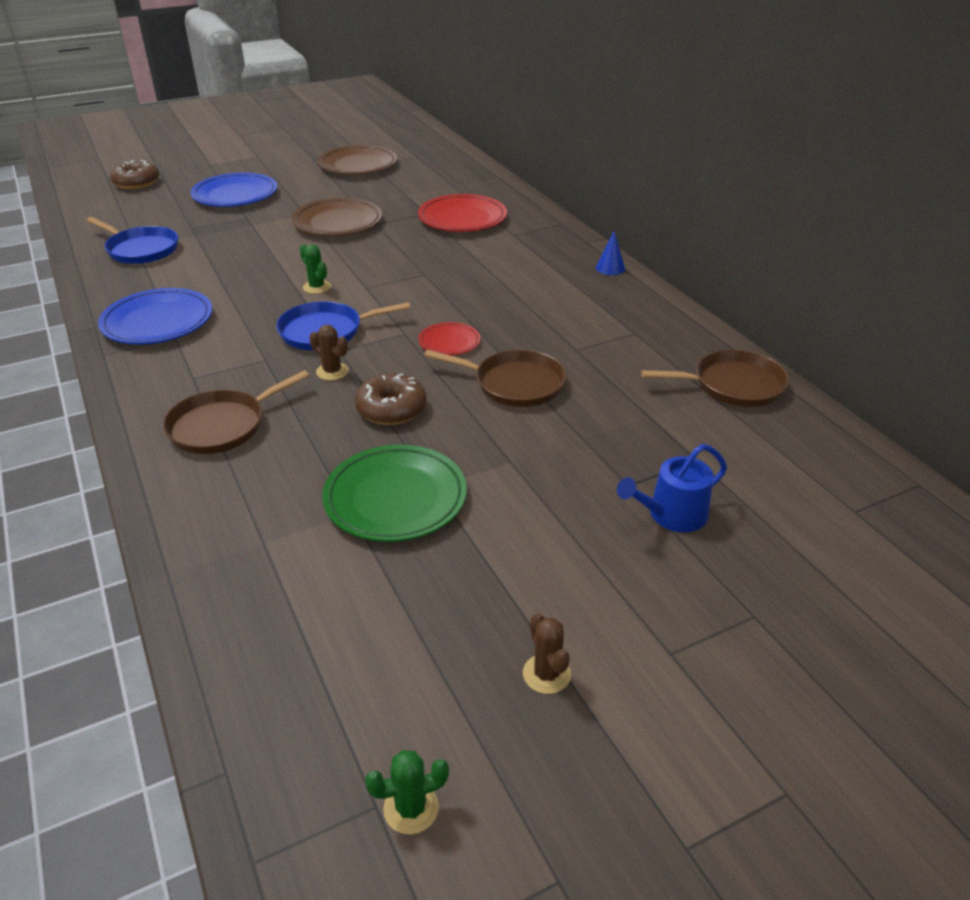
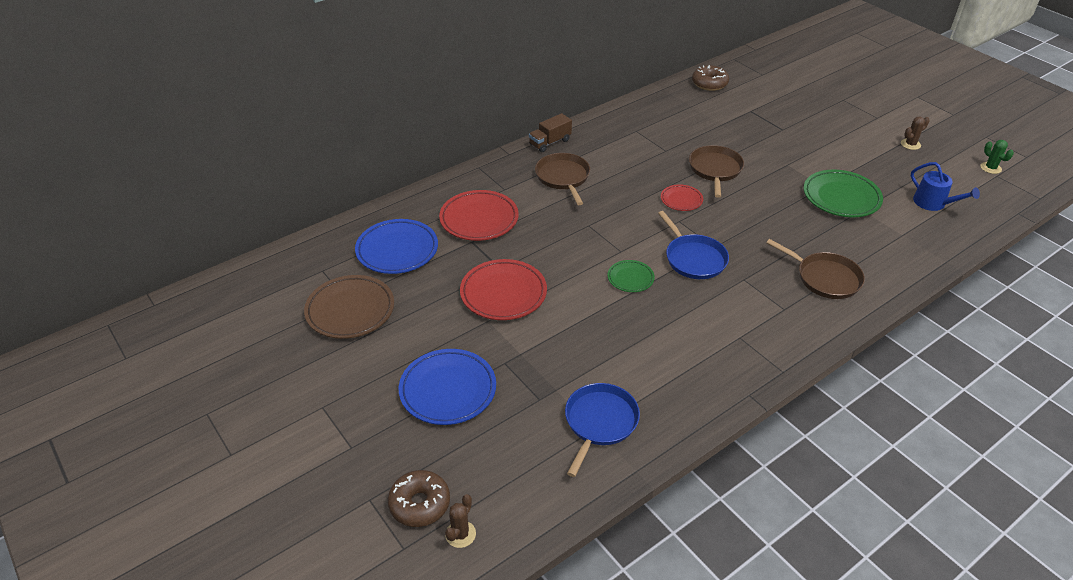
camera: 100 degrees left, 5 degrees up
blue plate [98,288,212,345] -> blue plate moved to [355,219,438,274]
brown plate [292,198,382,236] -> red plate [460,259,547,320]
green cactus [300,244,331,294] -> green plate [607,260,655,292]
brown cactus [309,325,349,380] -> brown cactus moved to [445,494,476,548]
brown donut [355,373,427,425] -> brown donut moved to [692,65,729,91]
blue cone [596,231,625,275] -> brown truck [529,113,572,152]
blue watering can [617,444,727,533] -> blue watering can moved to [911,162,980,211]
brown pan [641,350,789,407] -> brown pan moved to [535,153,590,205]

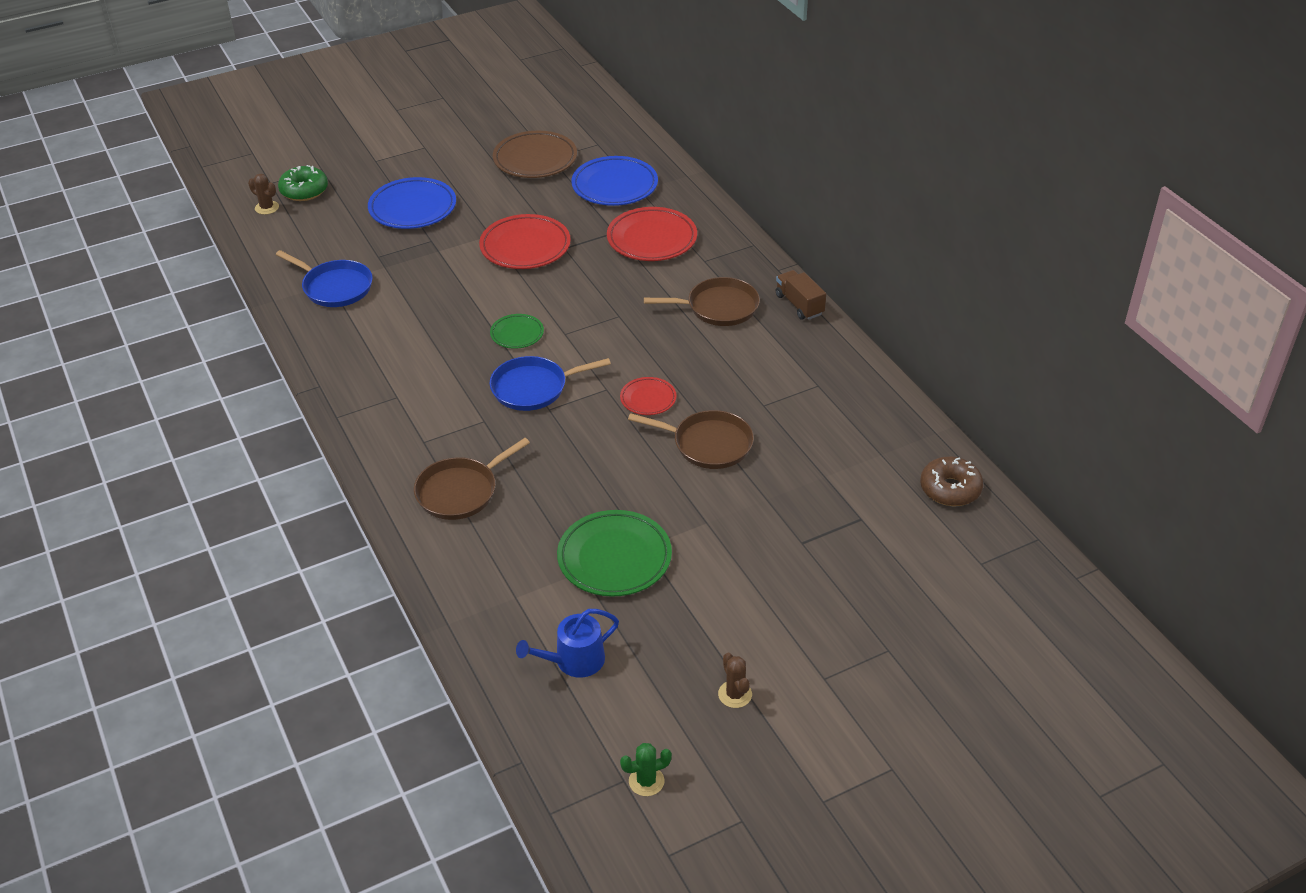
camera: 100 degrees right, 0 degrees up
brown donut [388,470,450,527] -> green donut [278,165,328,201]

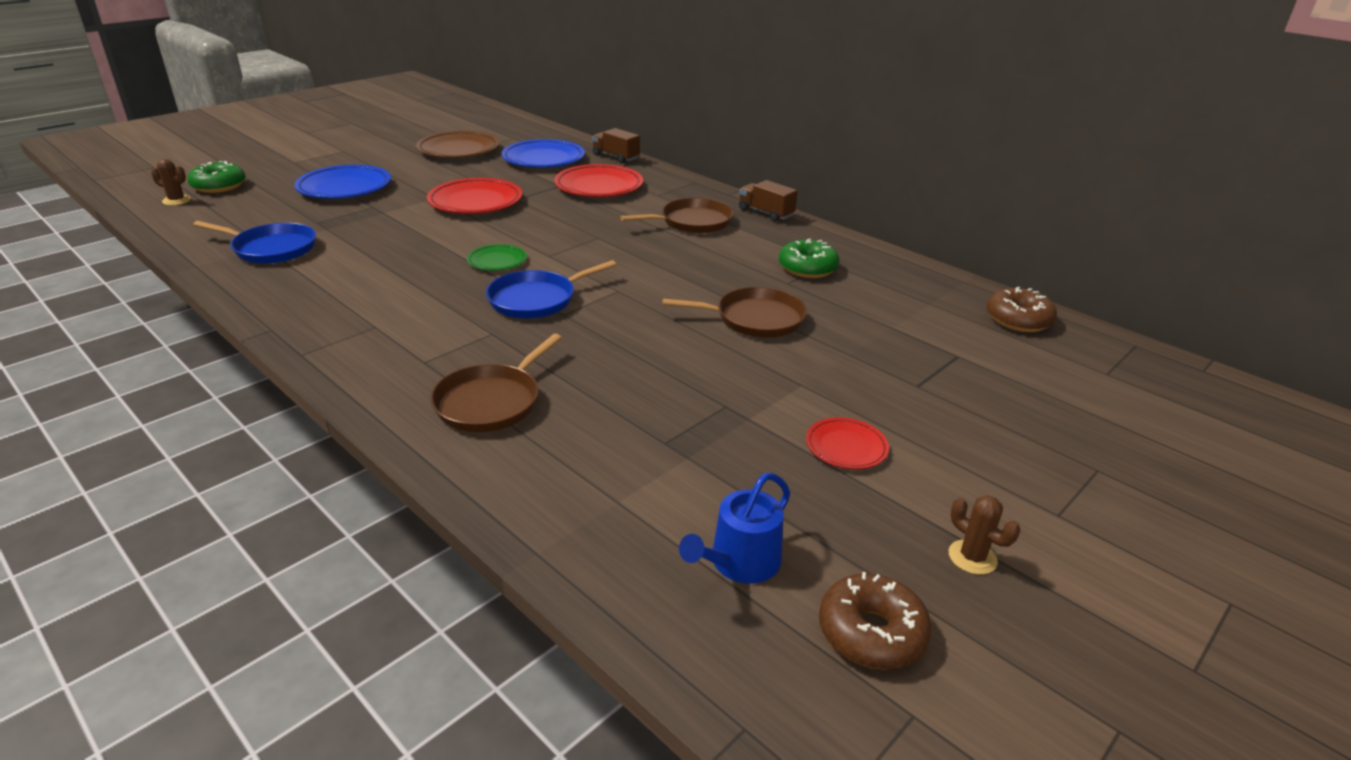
camera: 20 degrees left, 10 degrees down
green plate [557,510,672,597] -> none
red plate [620,377,677,415] -> red plate moved to [806,417,889,469]
green cactus [620,743,672,796] -> none
none -> brown truck [592,128,640,163]
none -> green donut [779,239,839,278]
none -> brown donut [819,572,932,670]

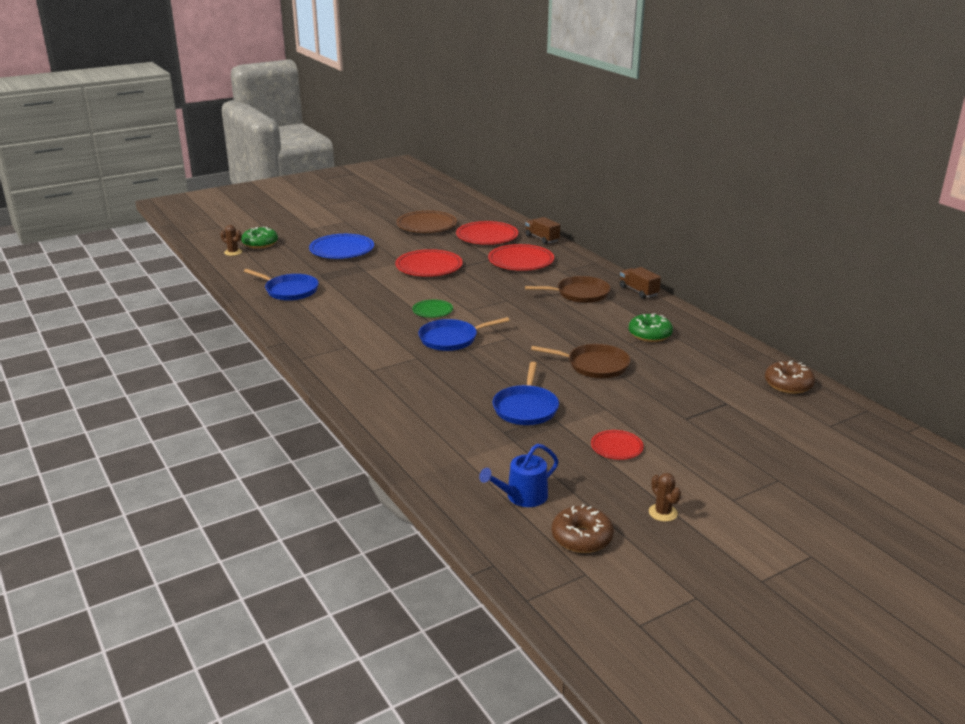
camera: 15 degrees right, 5 degrees down
brown pan [430,334,562,432] -> none
blue plate [501,139,585,168] -> red plate [456,221,518,245]
none -> blue pan [492,362,559,425]

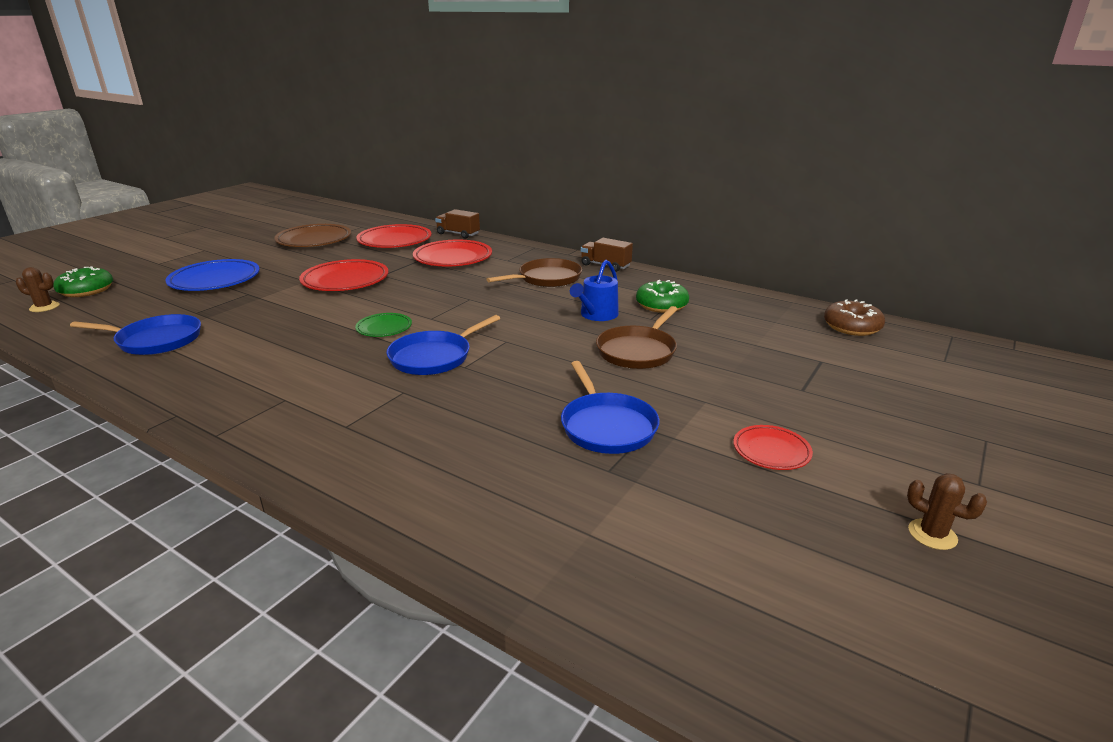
camera: 25 degrees left, 0 degrees up
blue watering can [479,444,559,507] -> blue watering can moved to [570,260,619,321]
brown pan [531,344,631,378] -> brown pan turned 135 degrees clockwise [596,306,678,369]
brown donut [552,504,614,553] -> none

